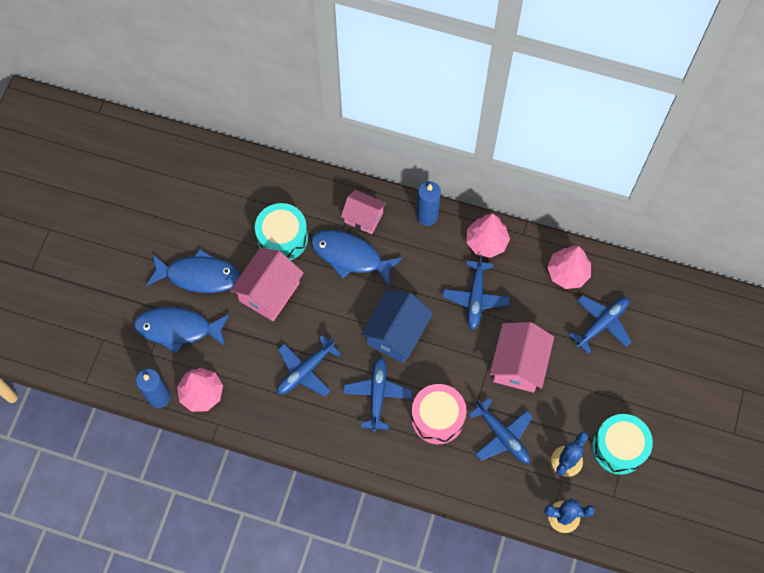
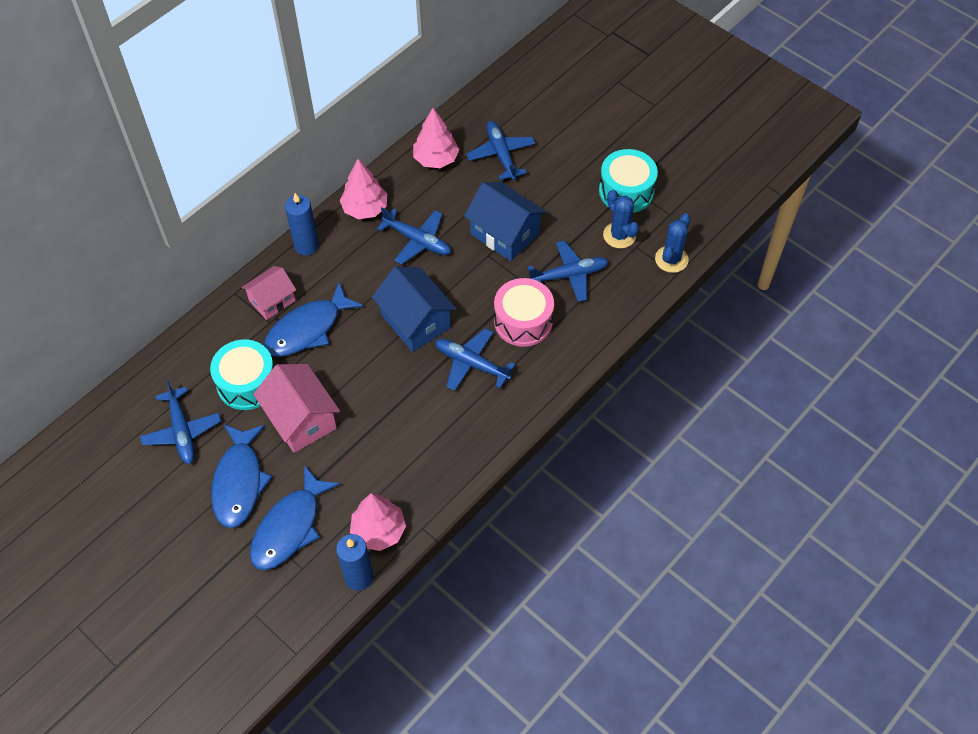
camera: 65 degrees left, 10 degrees down
blue fish [146,248,240,293] -> blue fish turned 150 degrees clockwise [211,424,272,528]
blue plane [277,335,341,397] -> blue plane moved to [140,380,221,464]
pink house [490,322,554,393] -> blue house [464,182,546,261]

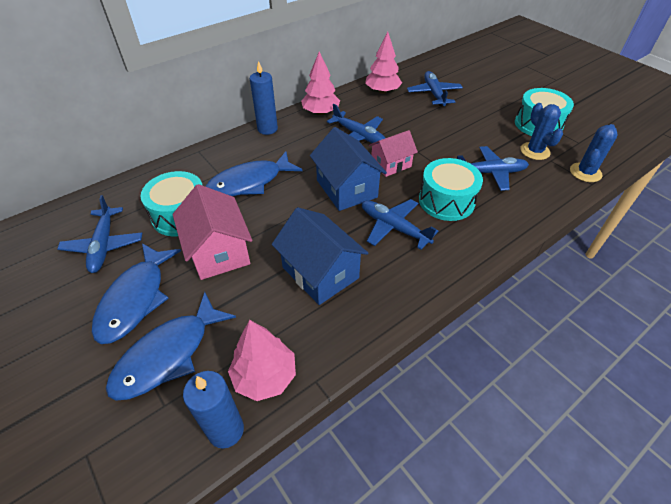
camera: 10 degrees right, 10 degrees down
pink house [241,266,296,320] -> pink house moved to [369,130,418,177]
blue house [464,182,546,261] -> blue house moved to [272,207,368,305]
pink drum [494,278,554,347] -> turquoise drum [419,158,483,221]

